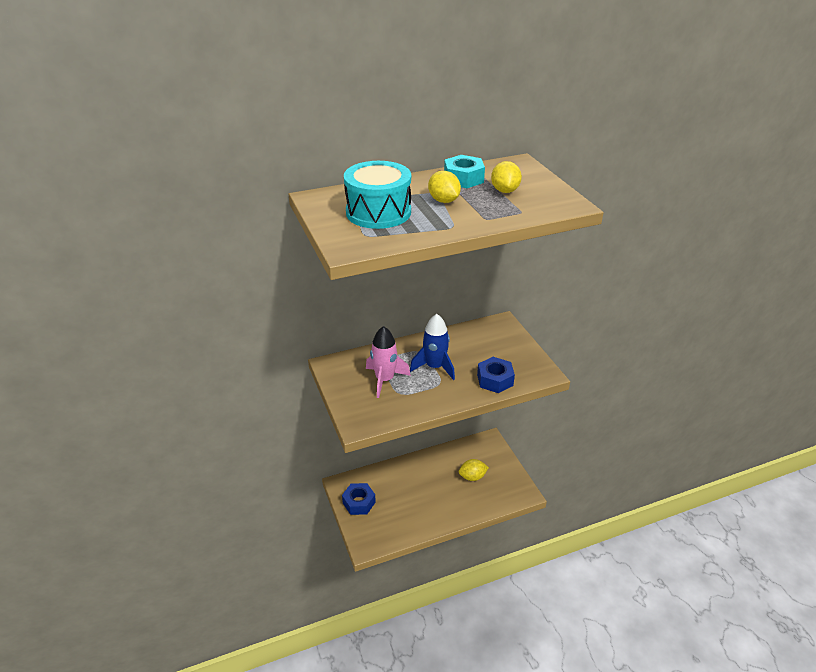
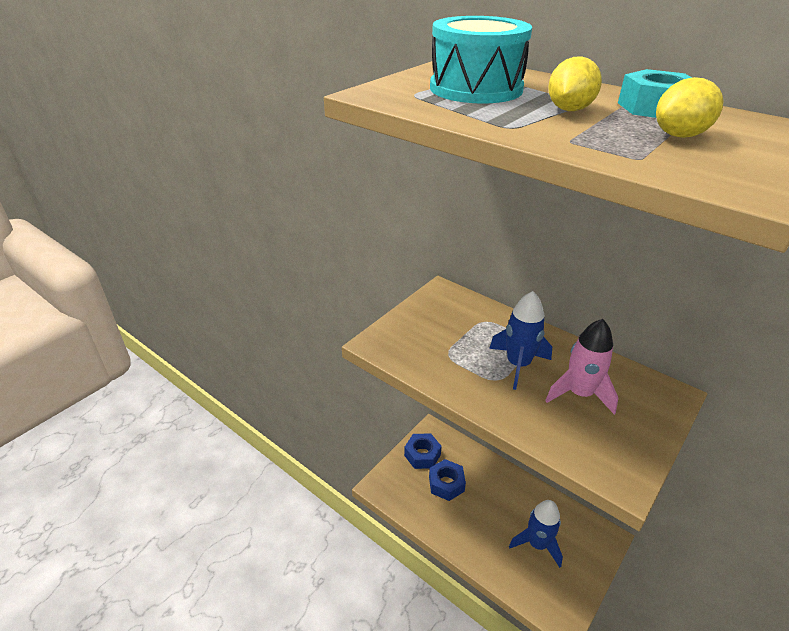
camera: 60 degrees right, 0 degrees up
pink rocket [366,326,411,398] -> pink rocket moved to [545,319,618,415]
yellow lemon [459,459,489,481] -> blue rocket [509,500,563,568]
blue nut [477,357,515,393] -> blue nut moved to [429,459,466,501]

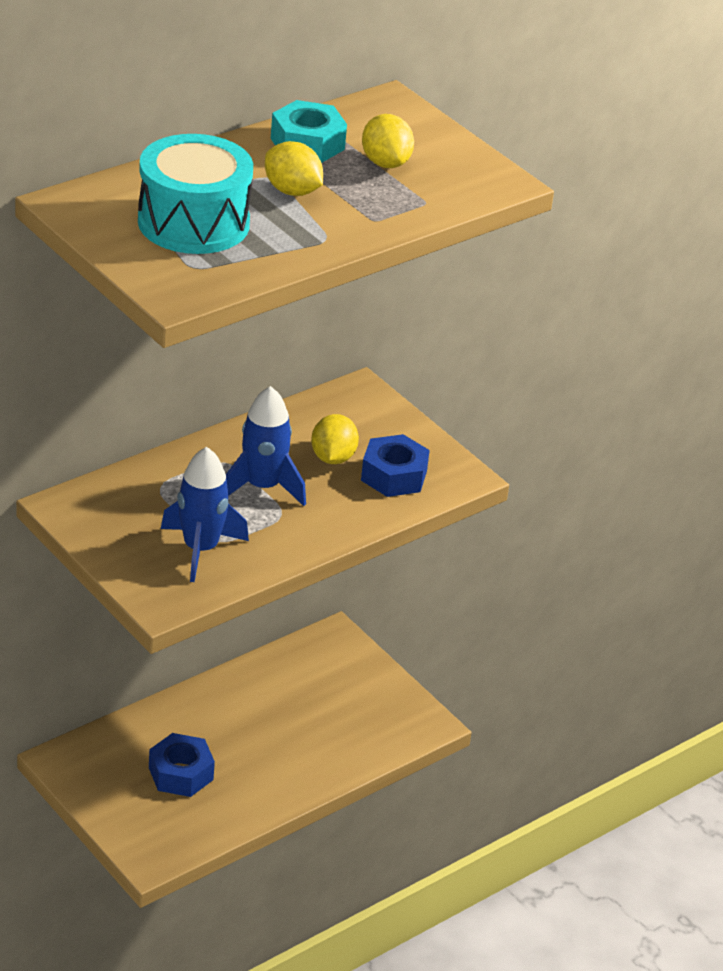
camera: 80 degrees left, 0 degrees up
blue nut [404,434,442,469] -> blue nut moved to [361,434,430,497]
blue rocket [509,500,563,568] -> blue rocket moved to [161,447,249,582]
pink rocket [545,319,618,415] -> yellow lemon [311,414,359,464]

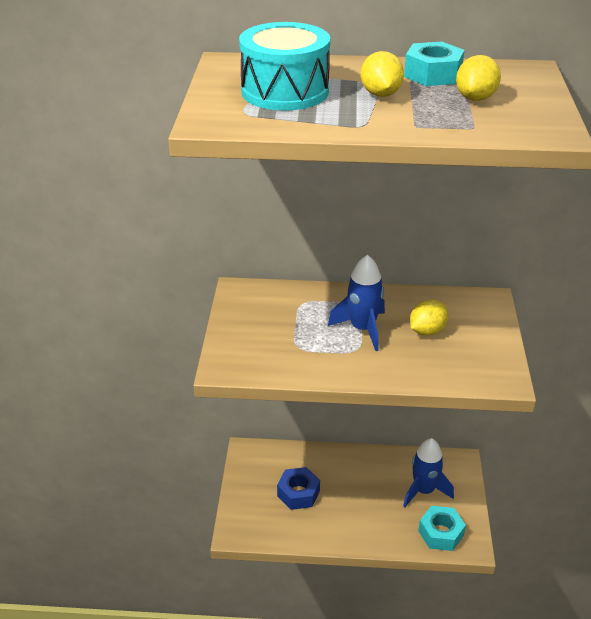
camera: 45 degrees right, 0 degrees up
blue rocket [161,447,249,582] -> blue rocket moved to [403,438,454,507]
blue nut [361,434,430,497] -> none
none -> turquoise nut [418,506,466,551]

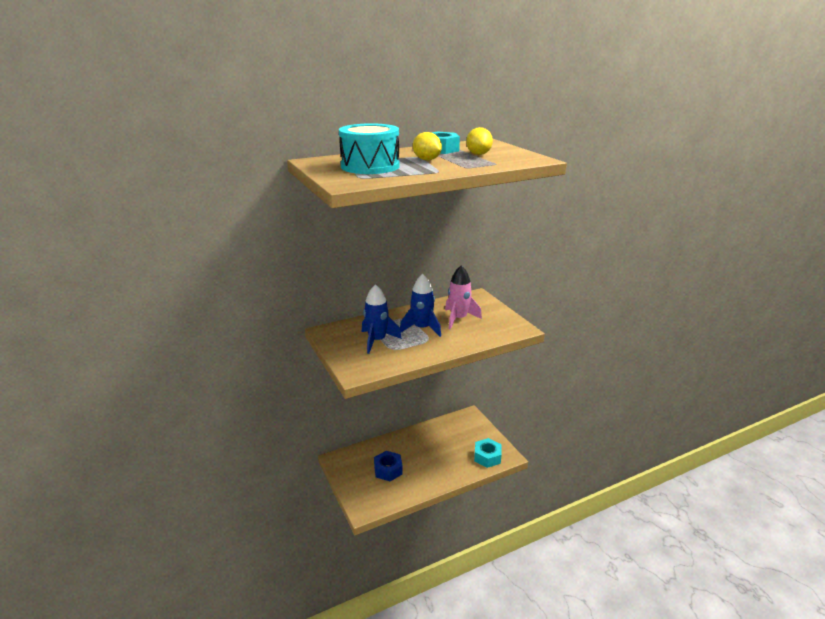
camera: 30 degrees left, 10 degrees down
blue rocket [403,438,454,507] -> blue rocket moved to [362,284,402,354]
yellow lemon [410,300,448,336] -> pink rocket [445,265,482,329]

